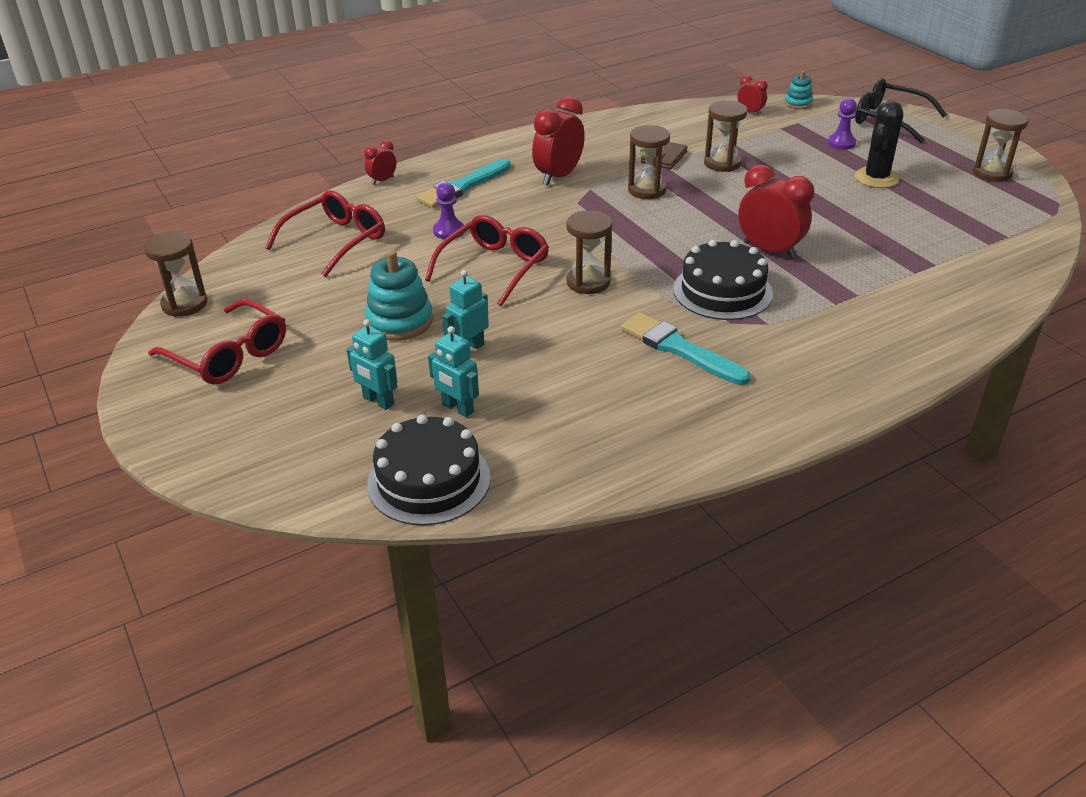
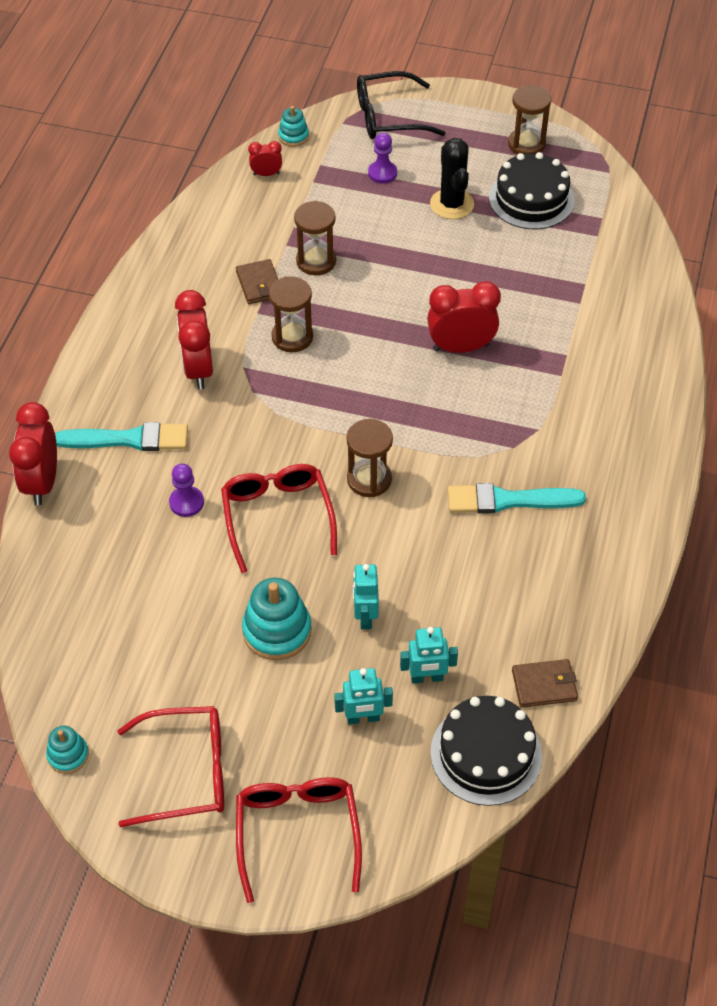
camera: 45 degrees left, 15 degrees up
brown hourglass [144,232,207,317] -> turquoise stacking toy [46,726,89,774]
red glasses [265,190,385,277] -> red glasses moved to [236,777,362,903]
red clock [364,140,396,185] -> red clock [9,402,57,505], size x1.94
turquoise brush [416,159,511,208] -> turquoise brush turned 90 degrees counterclockwise [55,422,188,451]
black cake [673,240,773,320] -> black cake moved to [489,152,575,229]
none -> brown wallet [512,659,578,708]

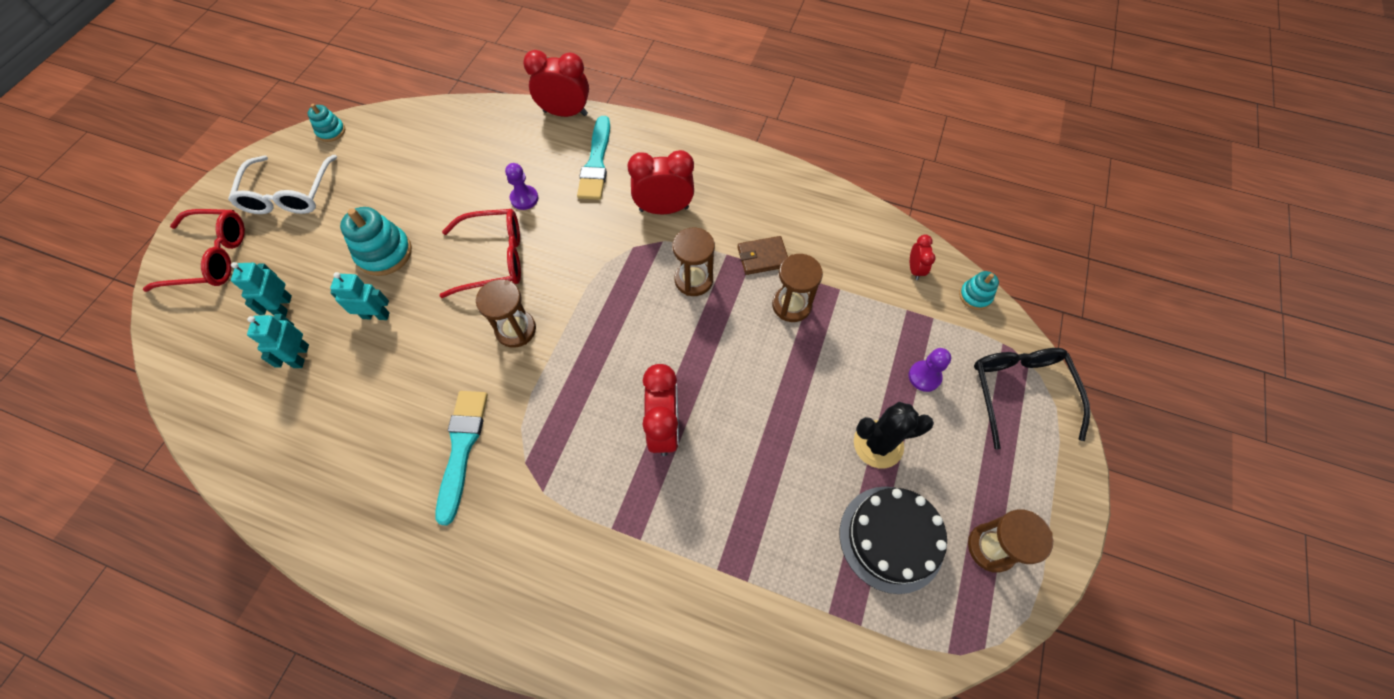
camera: 95 degrees right, 10 degrees up
red glasses [117,706,224,827] -> white glasses [228,155,337,214]
black cake [430,696,542,806] -> none
brown wallet [512,659,578,708] -> none

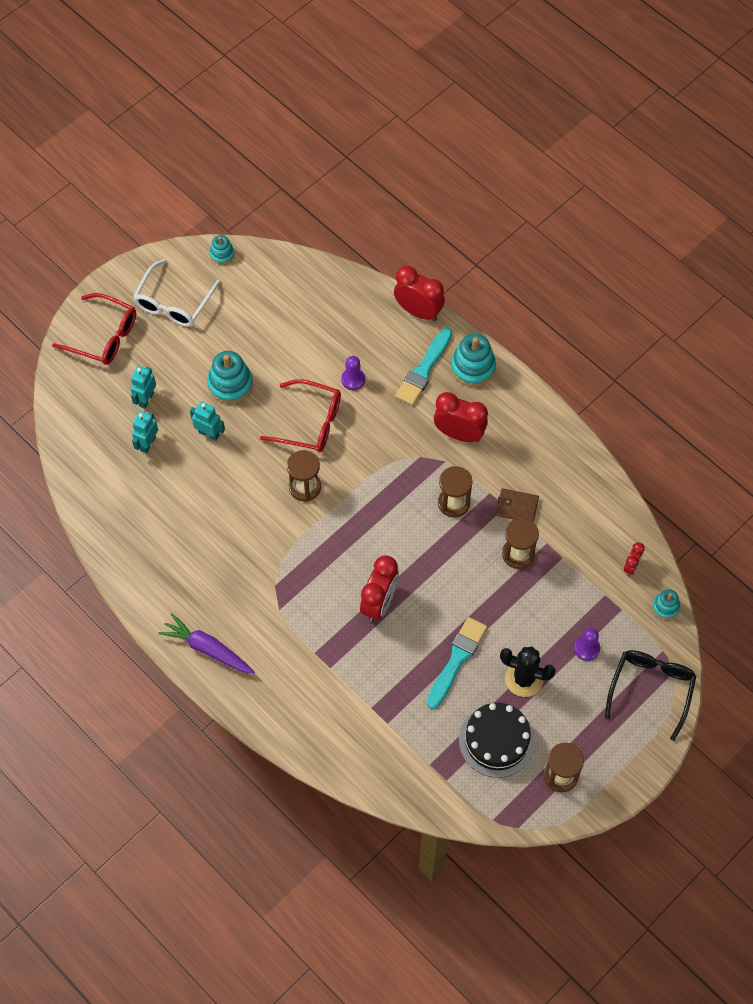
camera: 25 degrees right, 0 degrees up
turquoise brush [435,391,488,525] -> turquoise brush moved to [427,617,487,709]
none -> purple carrot [158,613,255,674]
none -> turquoise stacking toy [451,333,496,387]

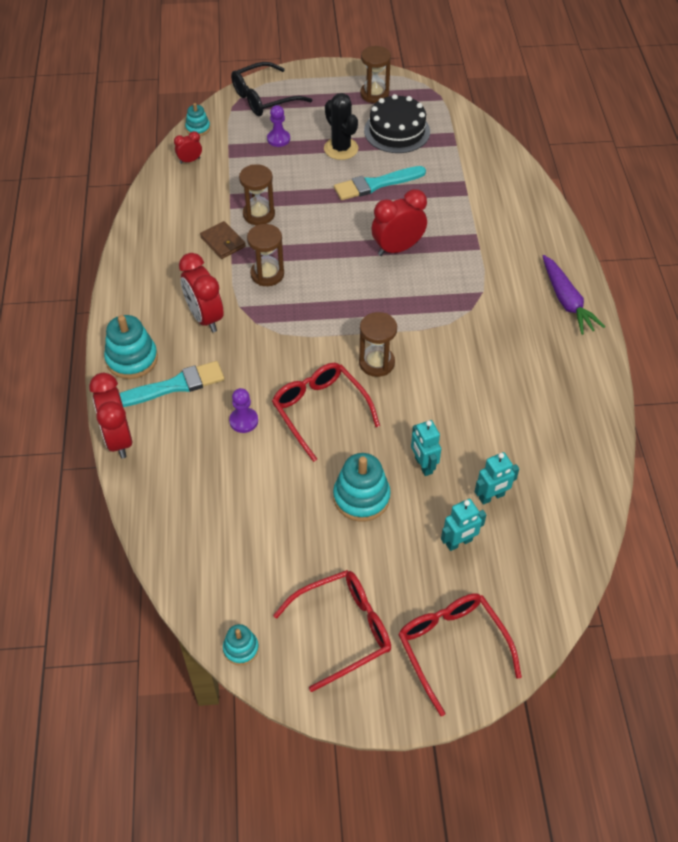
camera: 140 degrees left, 10 degrees down
white glasses [133,259,220,327] -> red glasses [273,570,391,692]

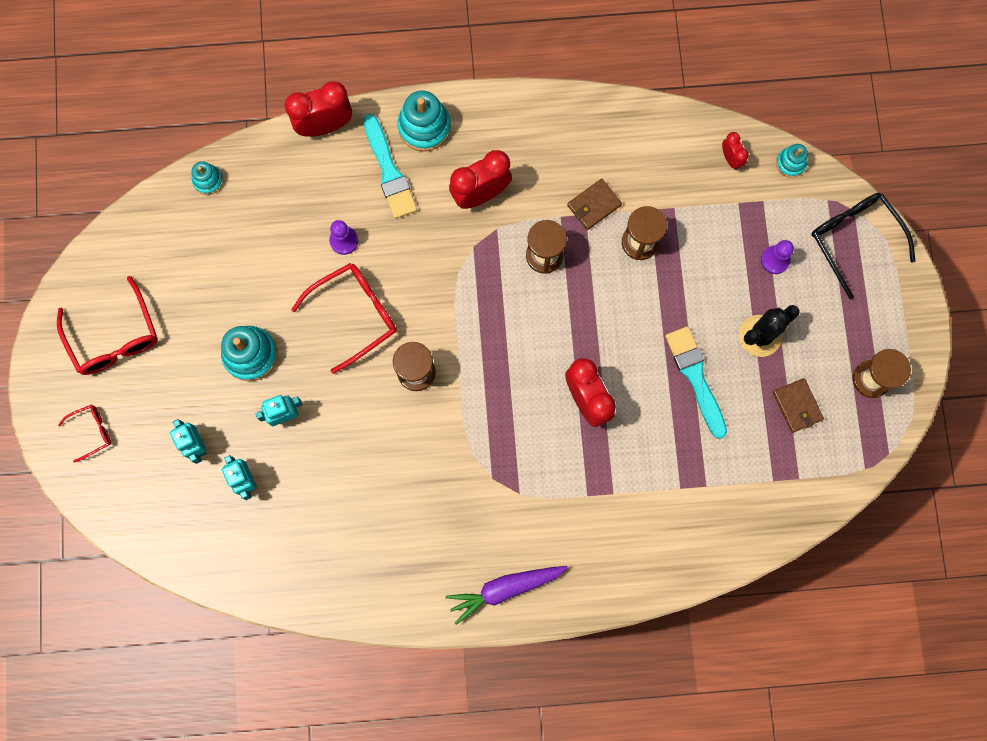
camera: 90 degrees right, 25 degrees up
turquoise stacking toy [223,624,259,665] -> turquoise stacking toy moved to [191,161,223,195]
black cake [364,94,430,153] -> brown wallet [773,378,824,433]
red glasses [398,593,522,716] -> red glasses [58,404,111,463], size x0.53

